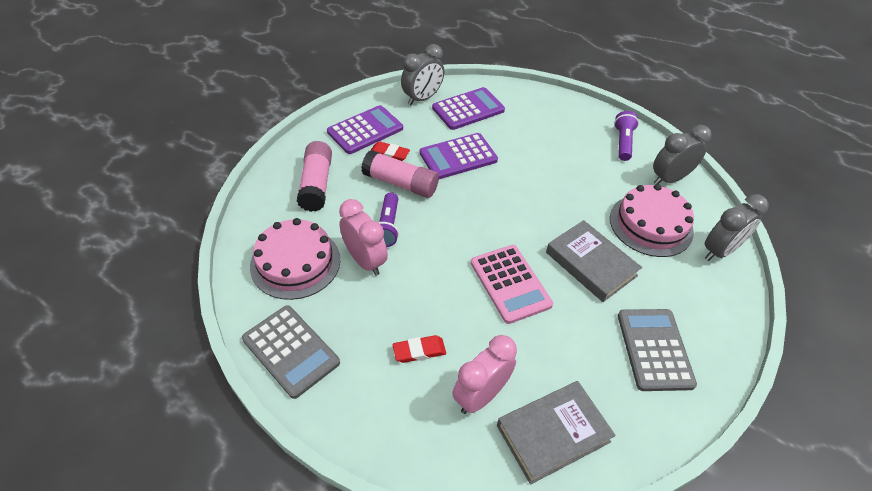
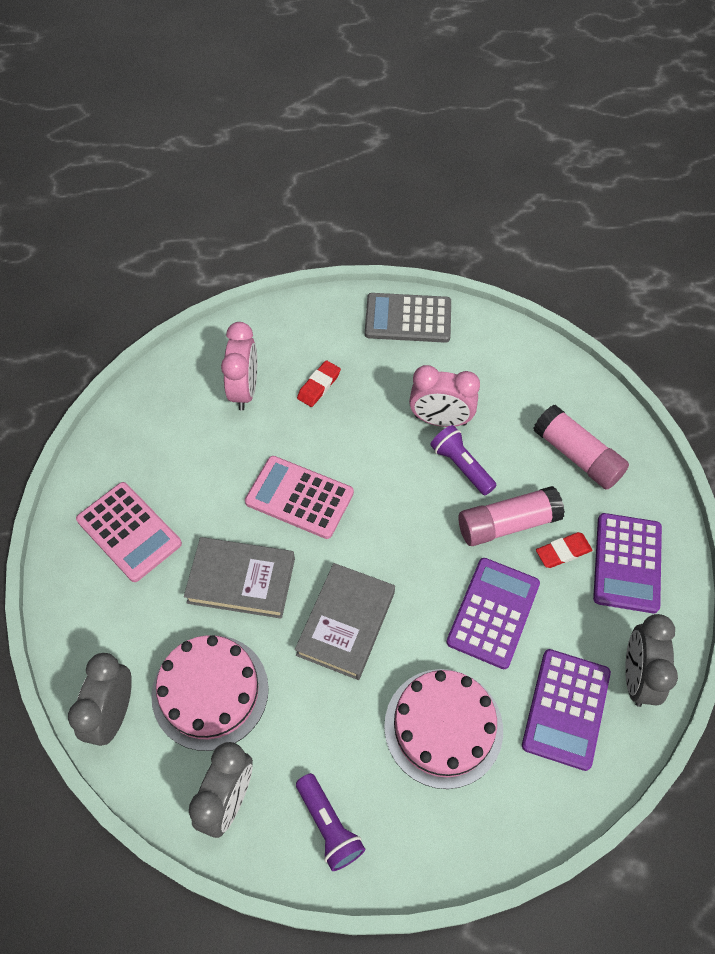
camera: 140 degrees right, 10 degrees up
pink cake [250,218,340,300] -> pink cake moved to [384,669,503,789]
grey book [497,381,616,485] -> grey book moved to [295,563,395,680]
grey calculator [618,309,697,391] -> pink calculator [76,482,182,582]

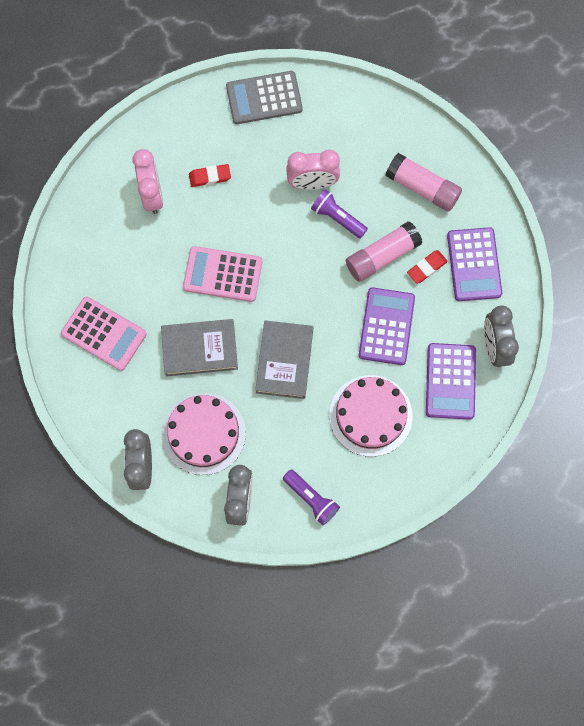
camera: 15 degrees left, 15 degrees up
red eraser [297,360,341,407] -> red eraser turned 60 degrees clockwise [189,164,231,187]

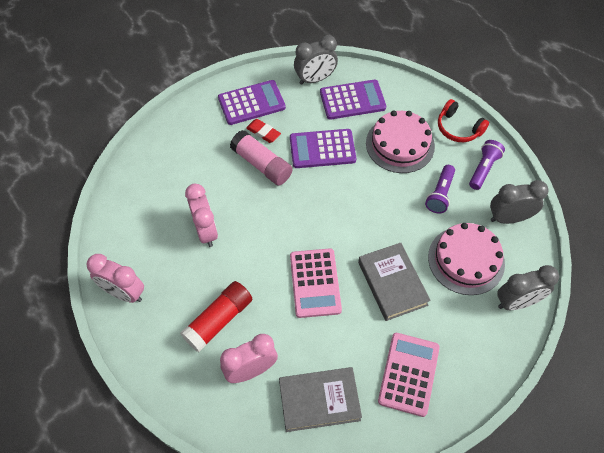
camera: 105 degrees left, 15 degrees down
red eraser [189,164,231,187] -> red glue stick [180,281,252,352]
grey calculator [226,71,303,124] -> pink clock [87,254,144,303]
grey book [255,320,313,399] -> grey book moved to [279,367,362,432]
purple flashlight [311,189,368,239] -> purple flashlight moved to [425,165,455,213]
pink glue stick [385,153,462,212] -> none
none -> red headphones [438,99,489,142]

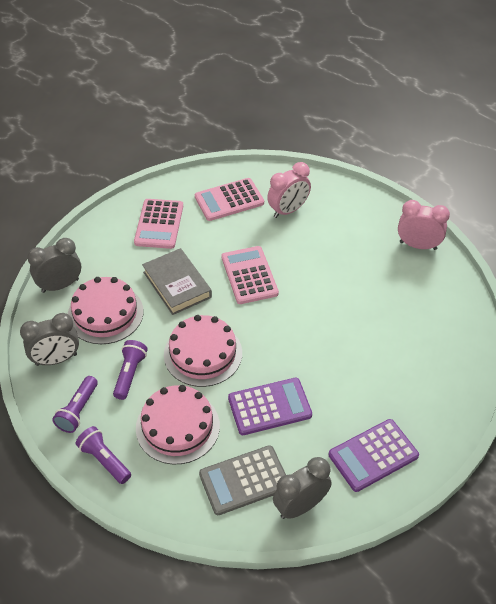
camera: 170 degrees right, 10 degrees down
red glue stick [180,281,252,352] -> none
pink clock [185,184,218,247] -> none
pink glue stick [230,130,293,186] -> none
red eraser [246,119,281,143] -> none
grey book [279,367,362,432] -> pink calculator [195,178,264,221]
purple calculator [320,80,386,120] -> grey calculator [199,445,286,515]
red headphones [438,99,489,142] -> purple flashlight [76,426,131,484]
none -> pink cake [164,315,242,387]

